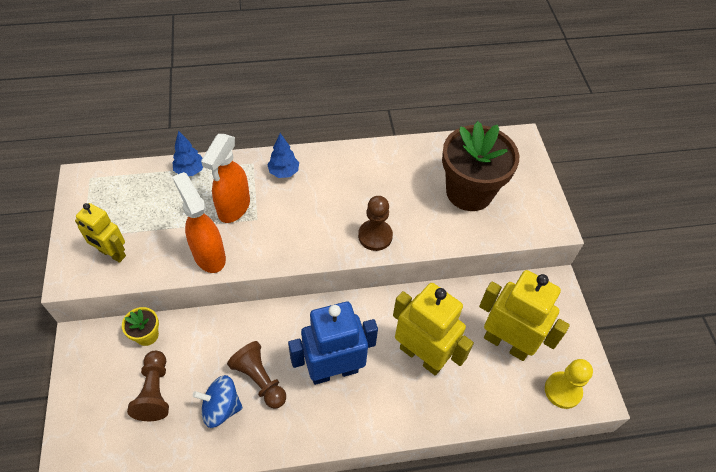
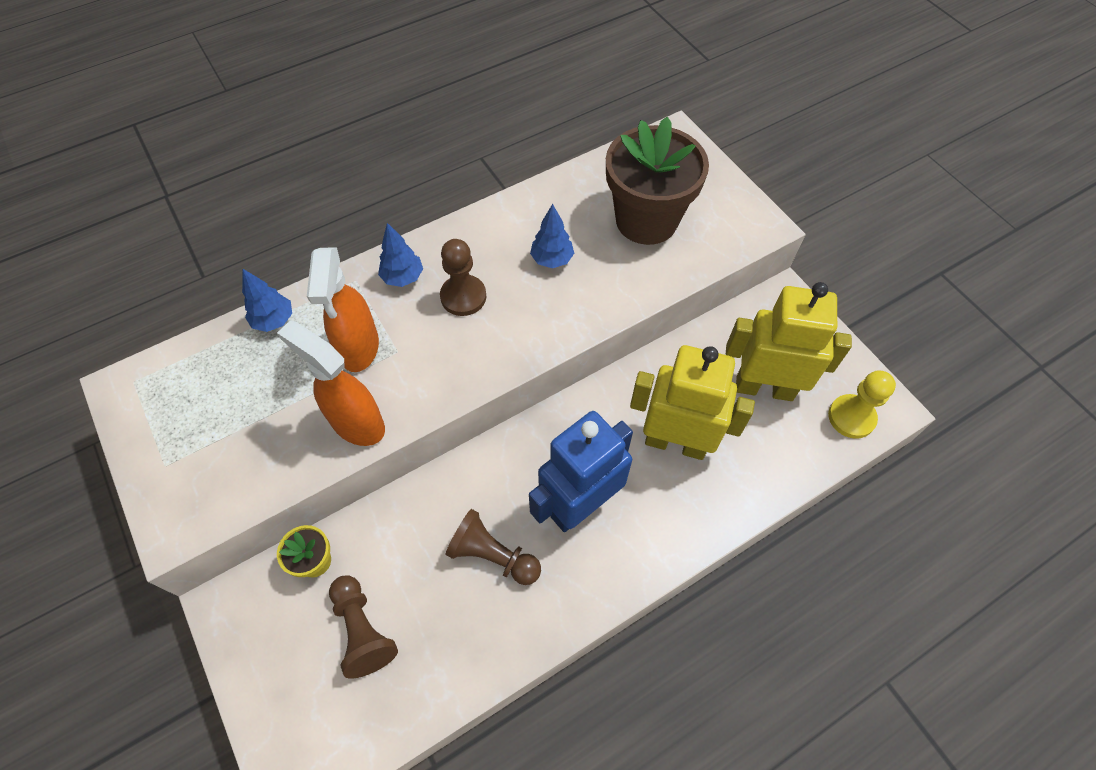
camera: 20 degrees left, 5 degrees up
yellow robot [75,203,126,263] -> none
blue spinning top [193,375,243,428] -> none
brown pawn [358,196,393,251] -> brown pawn moved to [440,239,486,316]
none -> blue tree [530,204,574,268]

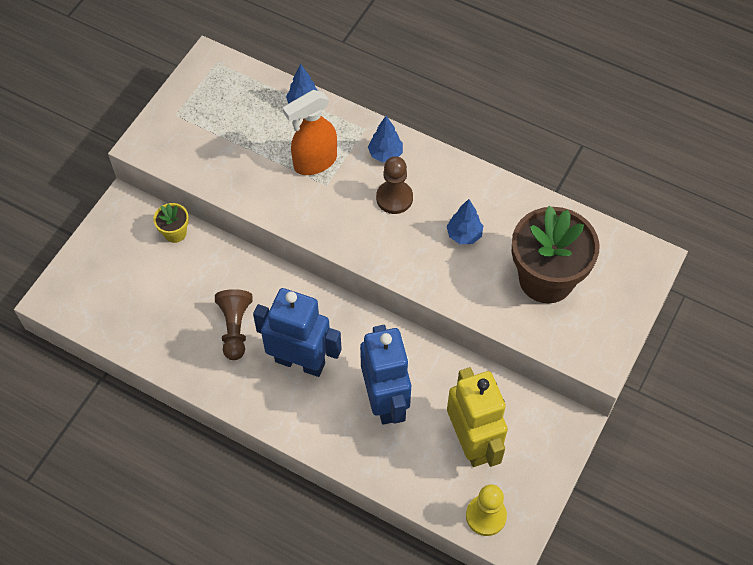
camera: 60 degrees right, 0 degrees up
orange spray bottle [277,320,385,446] -> none
brown pawn [329,575,398,679] -> none
yellow robot [630,345,755,460] -> blue robot [360,325,411,425]

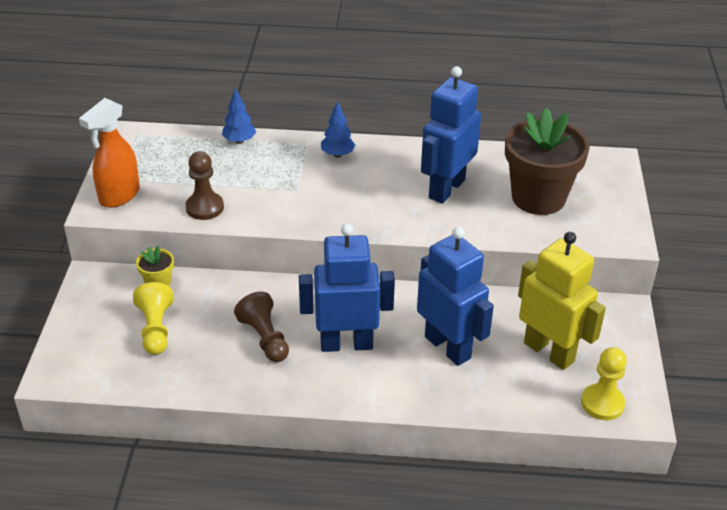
camera: 25 degrees left, 20 degrees down
orange spray bottle [283,90,337,175] -> orange spray bottle moved to [79,98,140,208]
brown pawn [376,156,413,214] -> brown pawn moved to [186,151,224,220]
blue tree [447,199,483,244] -> blue robot [421,66,481,203]
none -> yellow pawn [133,282,174,355]

